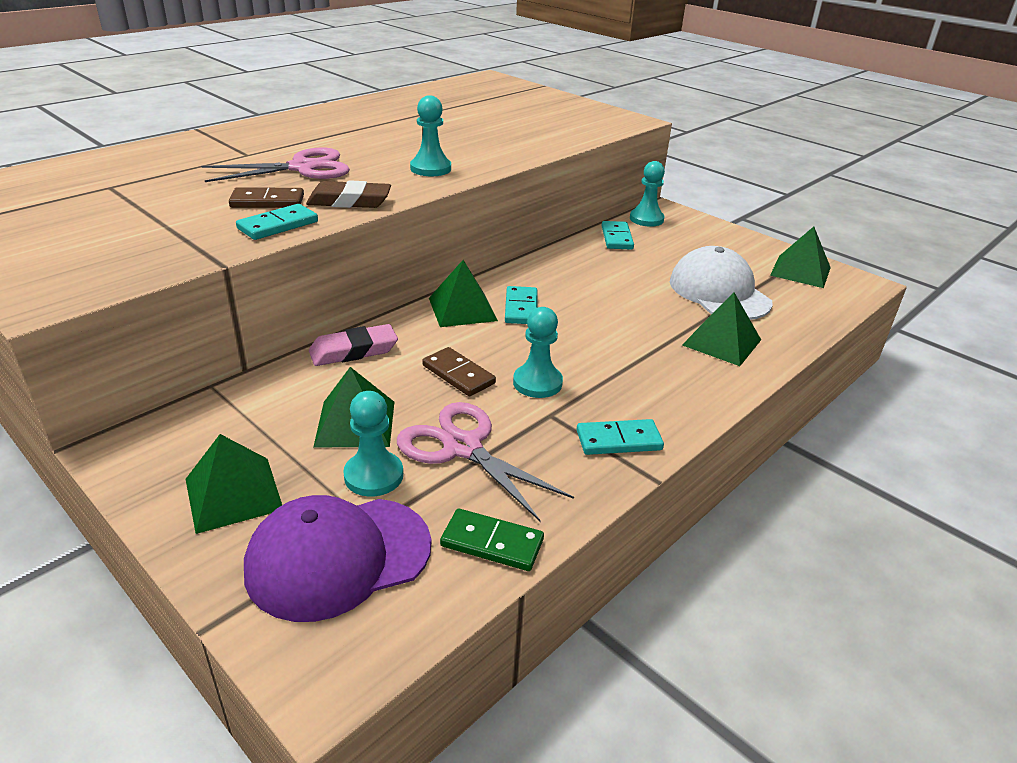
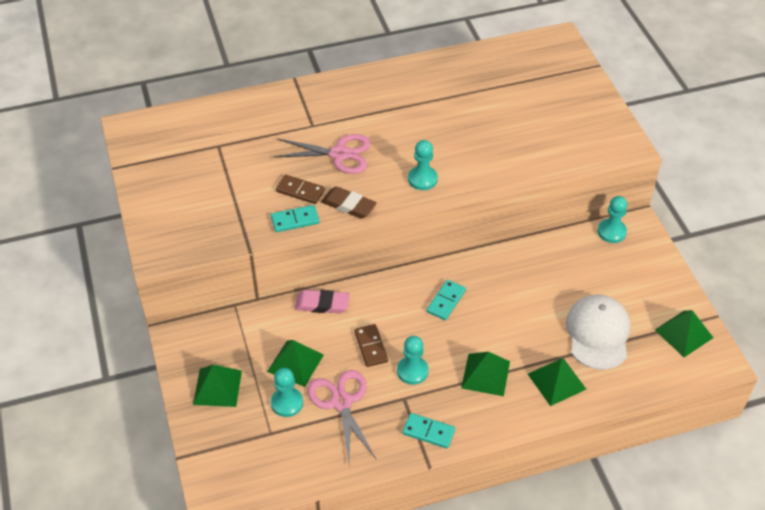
camera: 30 degrees right, 15 degrees up
purple cap [244,495,432,622] -> none
green pyramid [429,260,498,327] -> green pyramid moved to [461,352,510,396]
green domino [440,509,544,571] -> none
turquoise domino [601,221,634,250] -> none

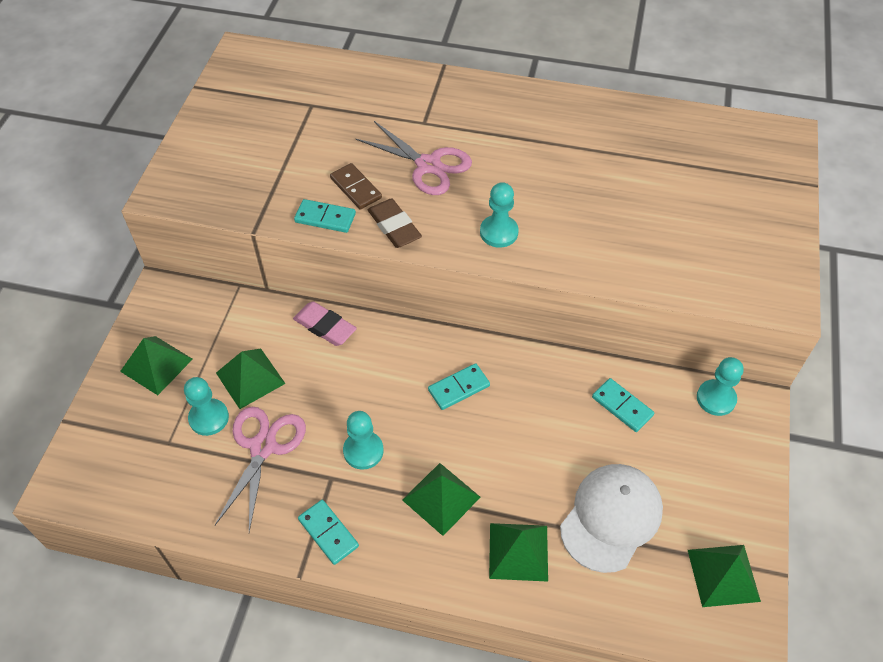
camera: 30 degrees right, 5 degrees up
brown domino [355,324,388,367] -> none
none -> turquoise domino [592,378,654,432]

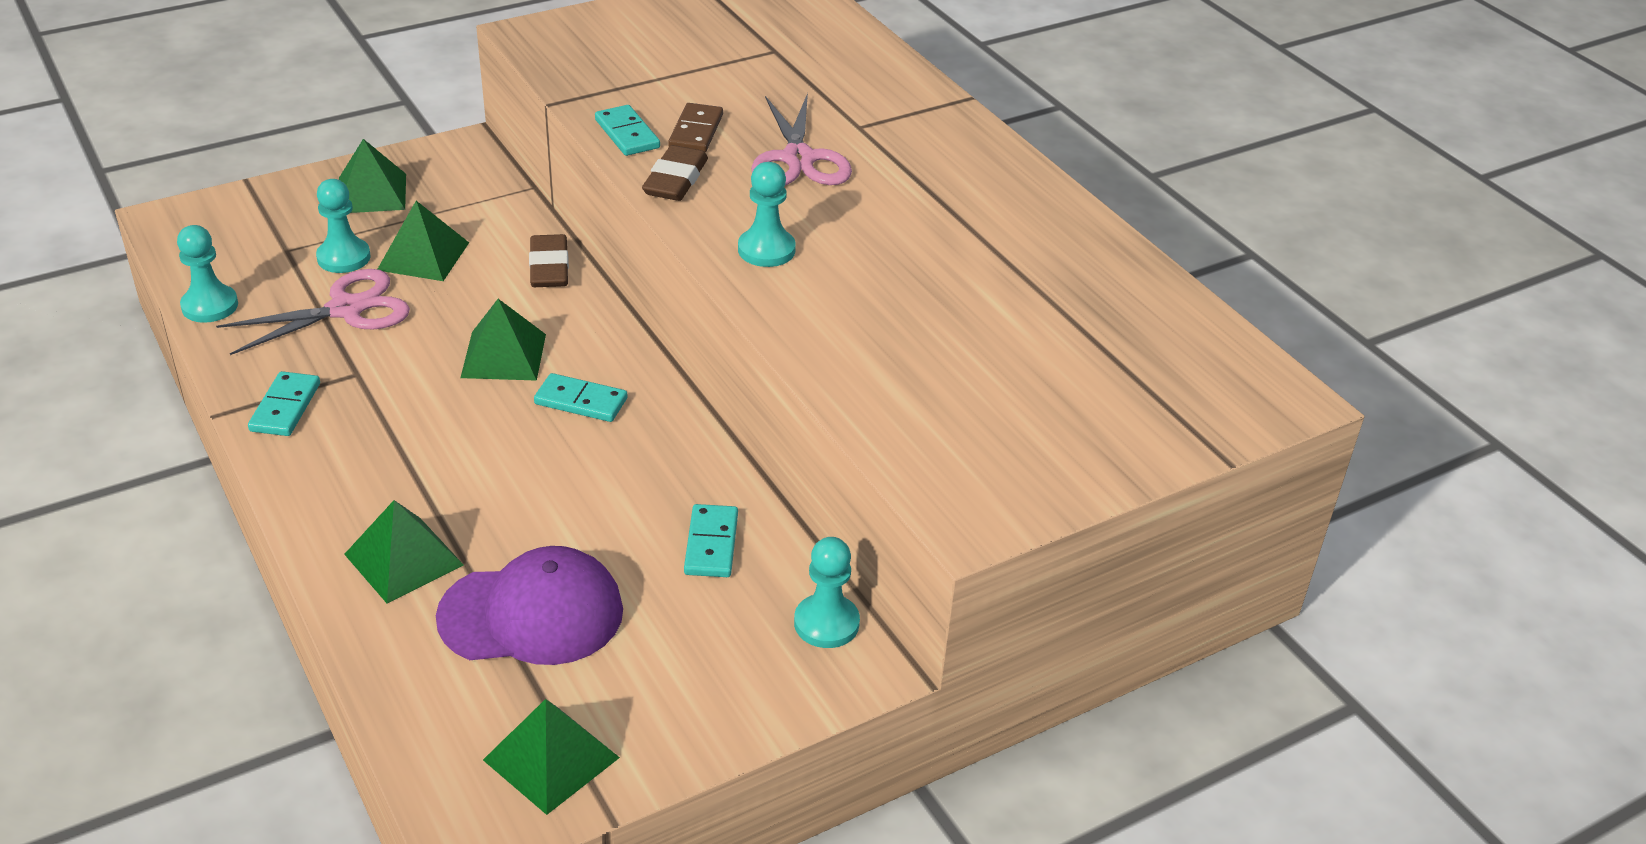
camera: 45 degrees right, 15 degrees down
pink eraser [293,301,357,346] -> brown eraser [529,234,569,287]
turquoise pawn [343,411,384,470] -> turquoise pawn moved to [177,225,238,323]
green pyramid [402,463,480,536] -> green pyramid moved to [460,299,546,381]
white cap [560,464,663,573] -> purple cap [436,546,623,665]

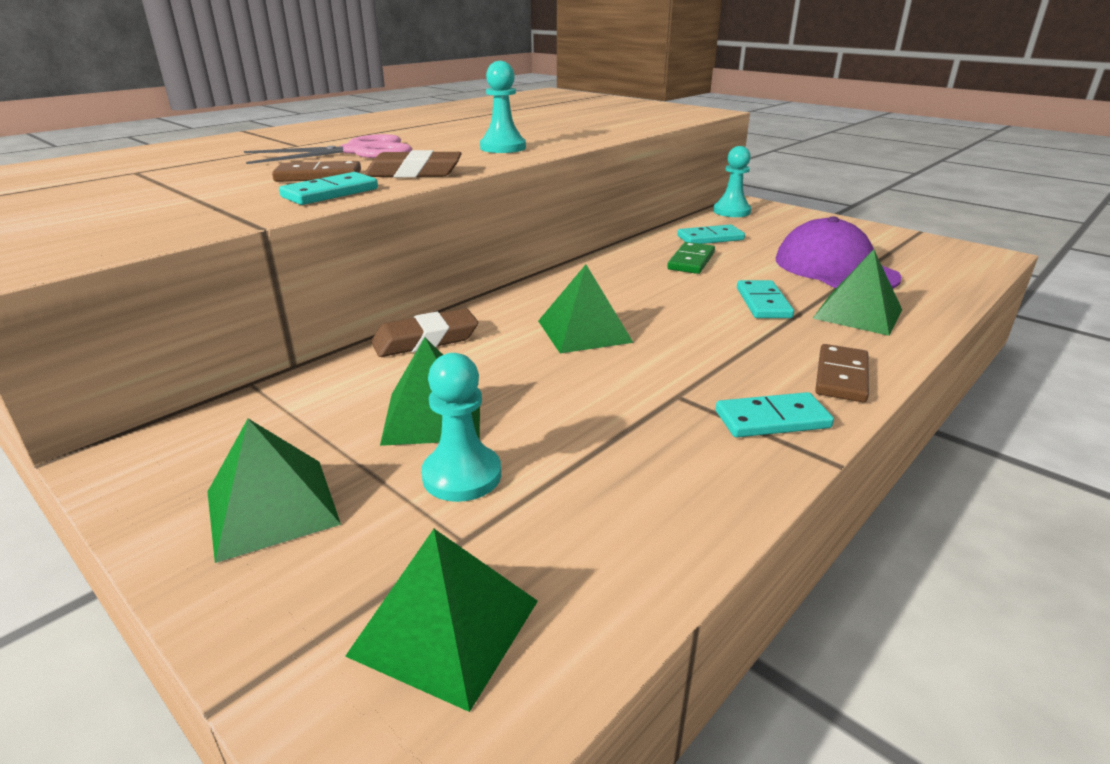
camera: 105 degrees left, 10 degrees down
turquoise pawn [177,225,238,323] -> none
pink scissors [216,269,410,355] -> none
green pyramid [483,699,620,815] -> green pyramid moved to [345,529,538,712]
turquoise domino [534,373,628,422] -> turquoise domino moved to [737,280,794,318]
none -> green domino [667,242,715,274]
none -> brown domino [815,344,869,402]

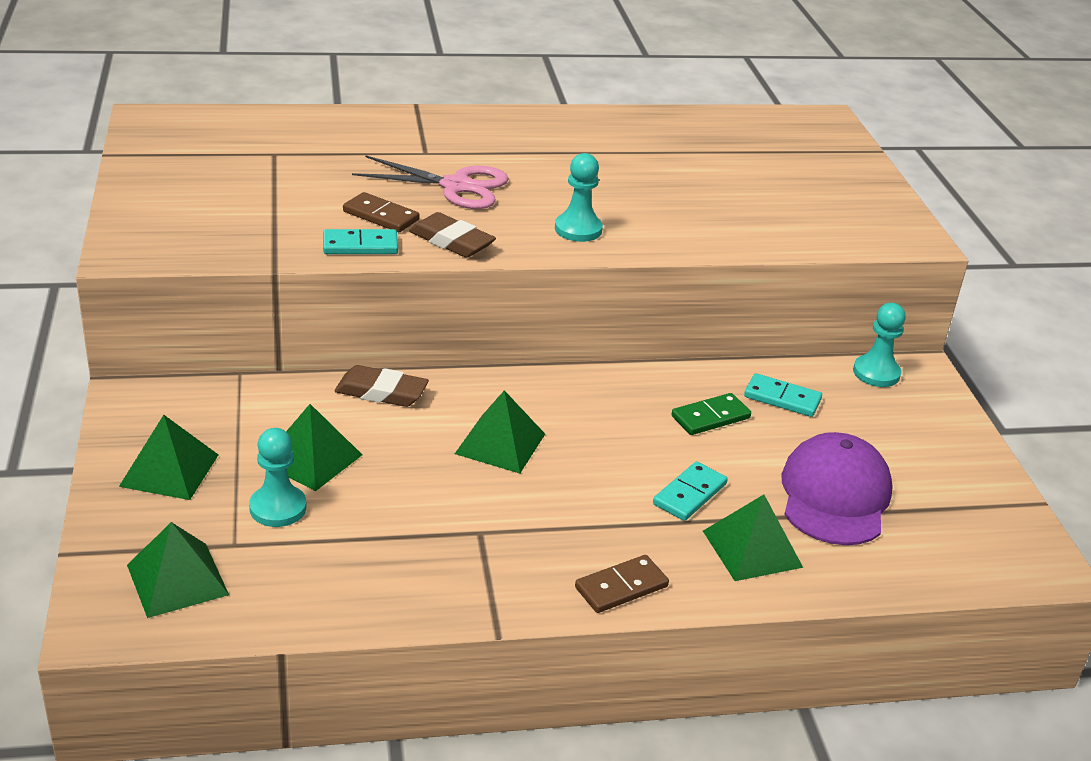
camera: 35 degrees right, 5 degrees up
turquoise domino [716,392,834,438] -> none

